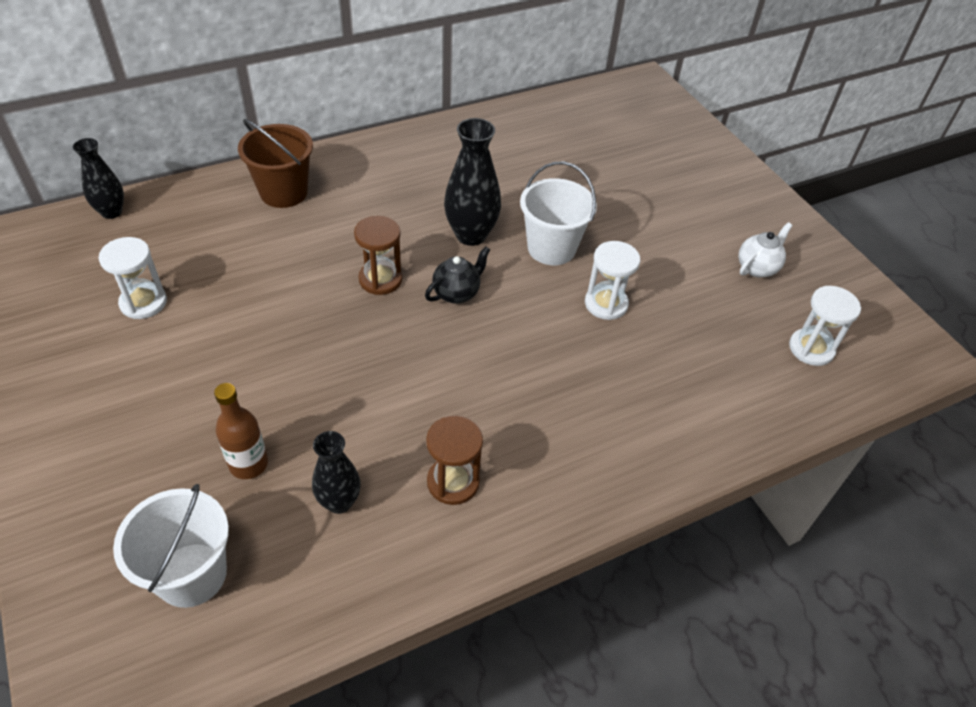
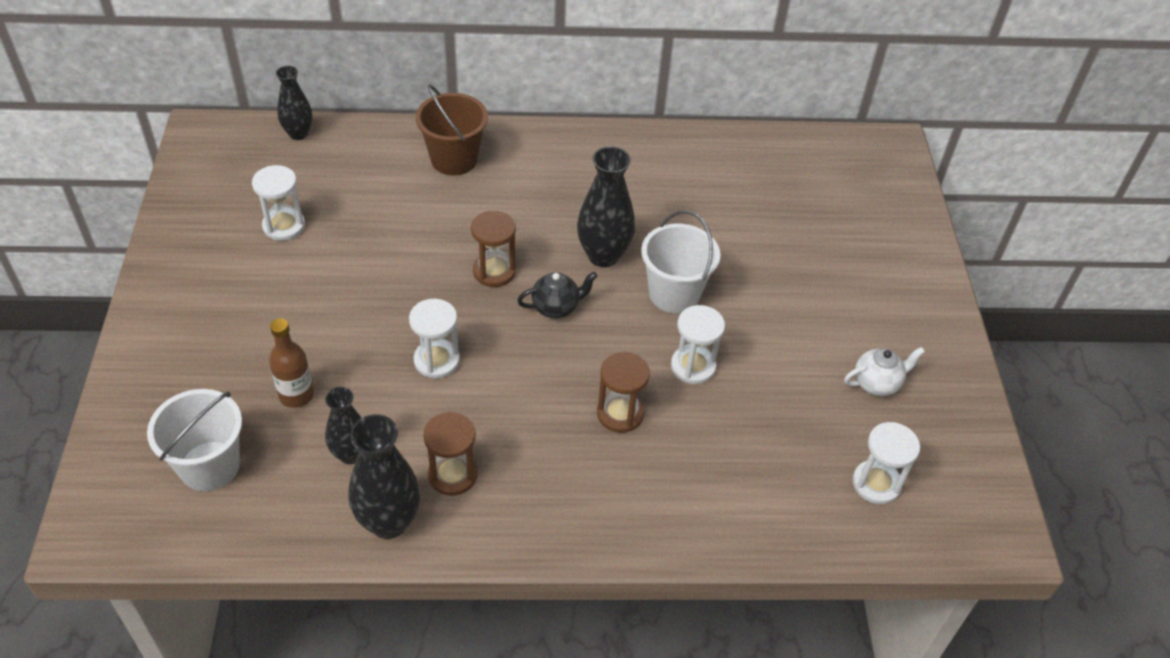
camera: 25 degrees right, 0 degrees up
none -> black vase [349,414,420,539]
none -> white hourglass [409,299,460,379]
none -> brown hourglass [597,352,650,433]

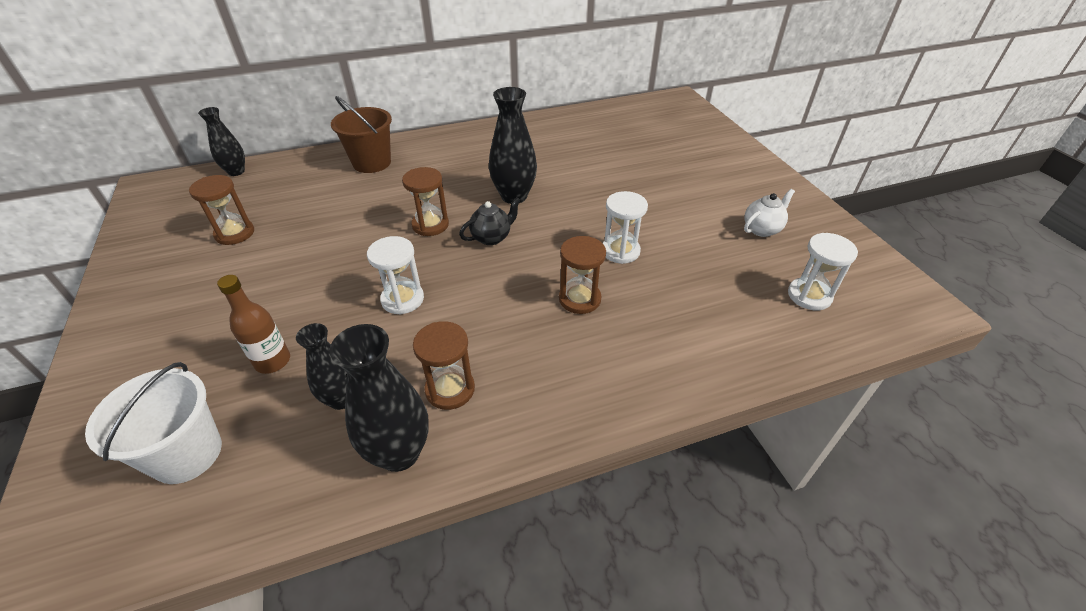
camera: 15 degrees left, 5 degrees down
white hourglass [252,165,305,241] -> brown hourglass [189,175,254,245]
white bucket [641,211,720,313] -> none

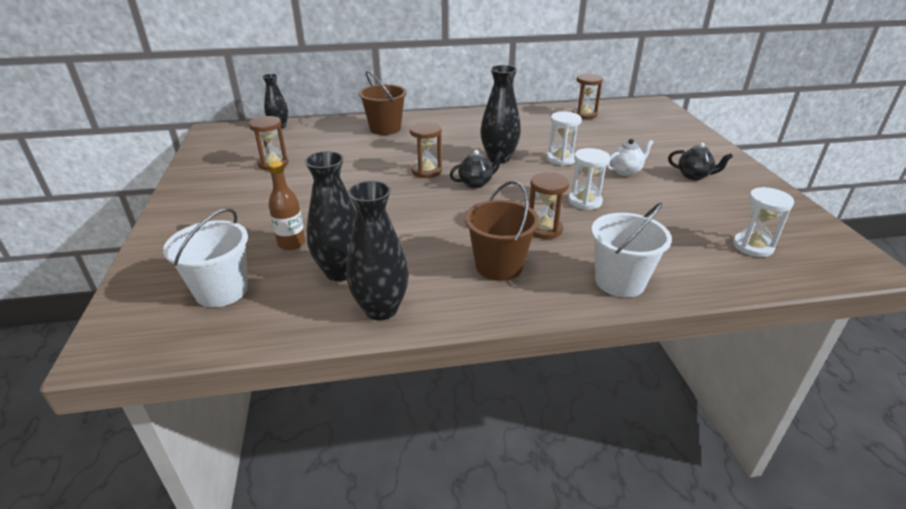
camera: 10 degrees right, 10 degrees down
black vase [296,323,347,410] -> black vase [304,151,357,281], size x1.56
white hourglass [367,236,424,314] -> white hourglass moved to [546,112,582,166]
brown hourglass [413,321,475,410] -> brown hourglass moved to [572,73,603,119]
white teapot [744,189,795,237] -> white teapot moved to [606,139,654,176]
none -> brown bucket [465,181,539,281]
none -> white bucket [591,203,672,298]
none -> black teapot [668,143,733,180]

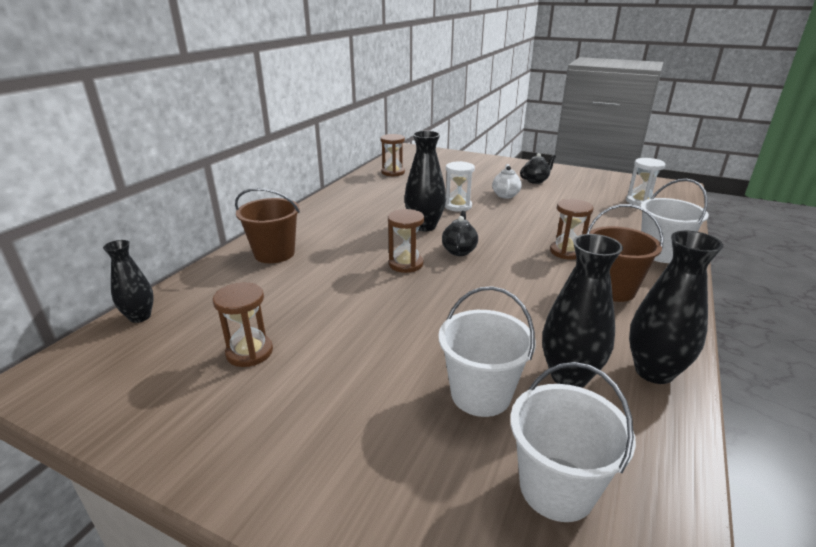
camera: 55 degrees left, 5 degrees down
brown bottle [268,161,306,250] -> white bucket [439,286,536,417]
white hourglass [568,148,610,210] -> none

